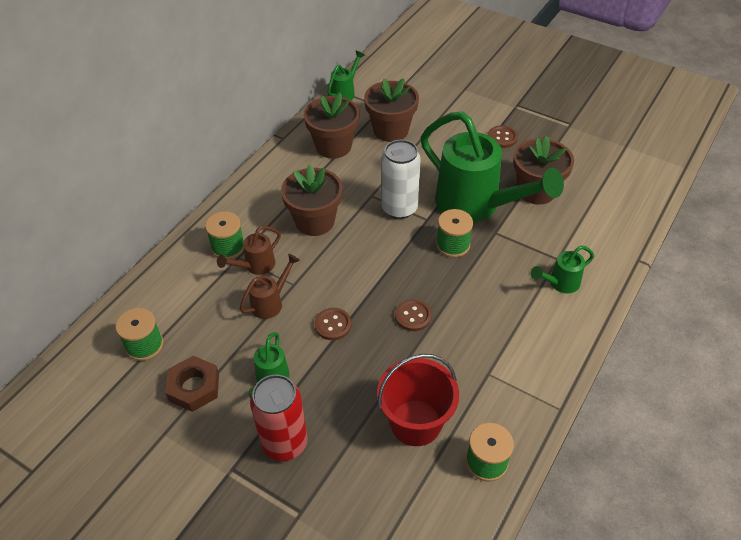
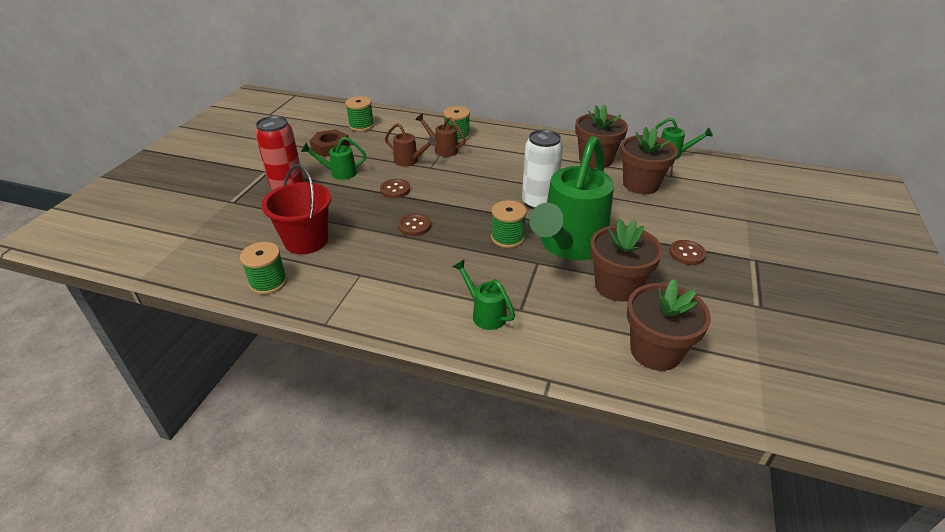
camera: 75 degrees right, 10 degrees down
brown flower pot [281,164,343,236] -> brown flower pot moved to [627,279,711,371]

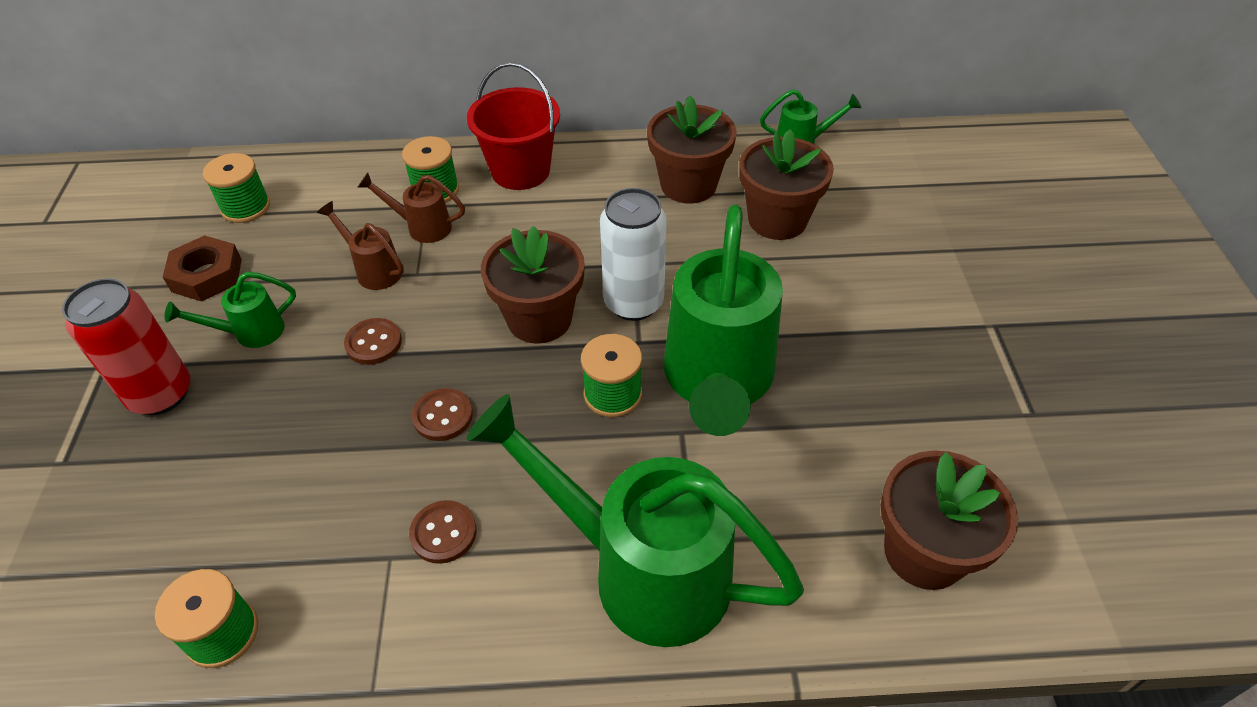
camera: 20 degrees left, 10 degrees up
red bucket [261,164,331,254] -> red bucket moved to [467,62,560,190]
brown watering can [385,123,437,166] -> brown watering can turned 150 degrees counterclockwise [317,201,404,290]
green watering can [452,259,515,330] -> green watering can [466,394,804,647], size x2.26
brown flower pot [590,219,663,302] -> brown flower pot moved to [481,226,585,344]
brown button [669,240,706,265] -> brown button moved to [409,500,477,564]

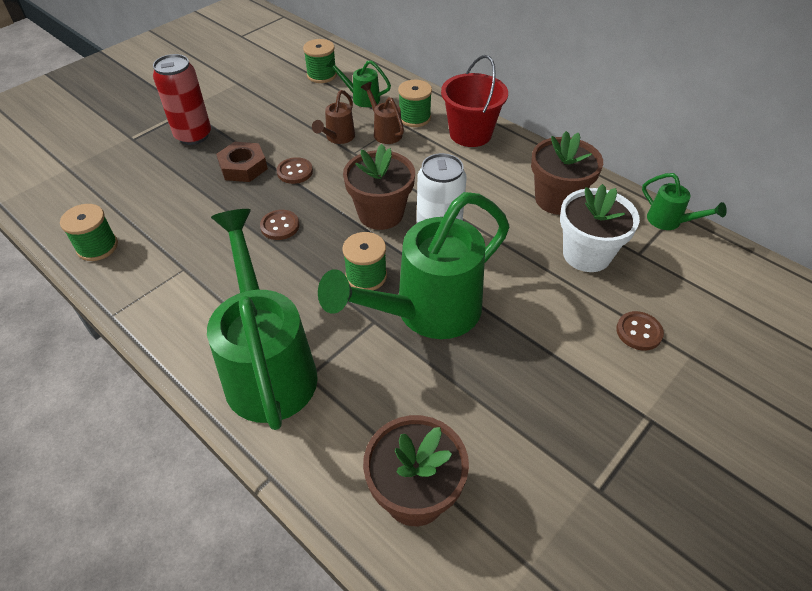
camera: 45 degrees right, 0 degrees up
brown nut [163,235,242,302] -> brown nut moved to [216,142,268,182]
green watering can [165,272,296,348] -> green watering can moved to [326,58,391,107]
brown watering can [317,201,404,290] -> brown watering can turned 150 degrees counterclockwise [312,90,355,144]
brown button [409,500,477,564] -> brown button moved to [616,311,664,350]
brown flower pot [739,129,834,240] -> white flower pot [560,184,640,272]

